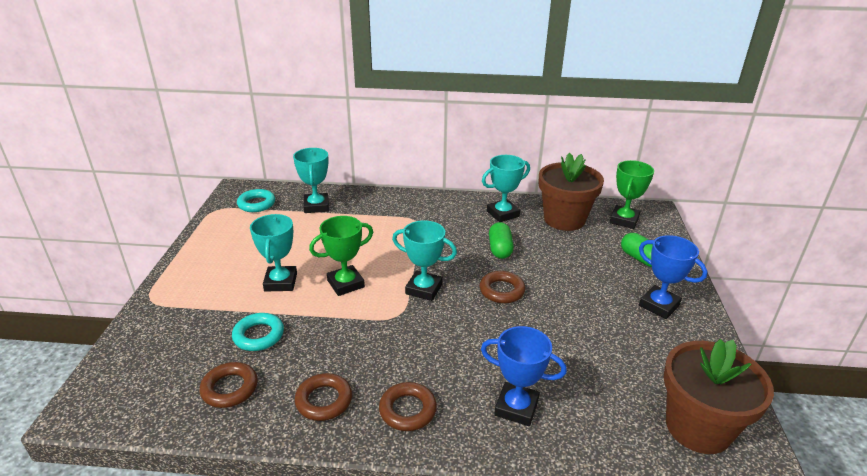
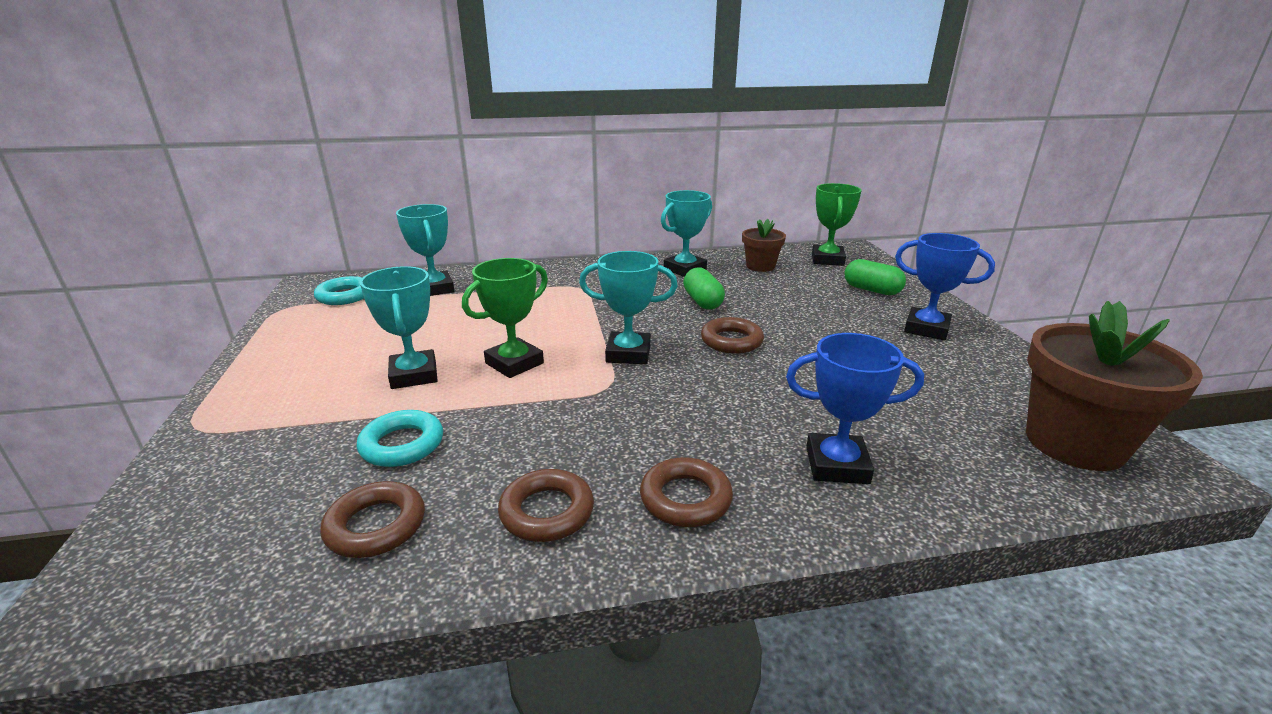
camera: 15 degrees left, 5 degrees down
brown flower pot [539,153,604,231] -> brown flower pot [742,219,786,272], size x0.55

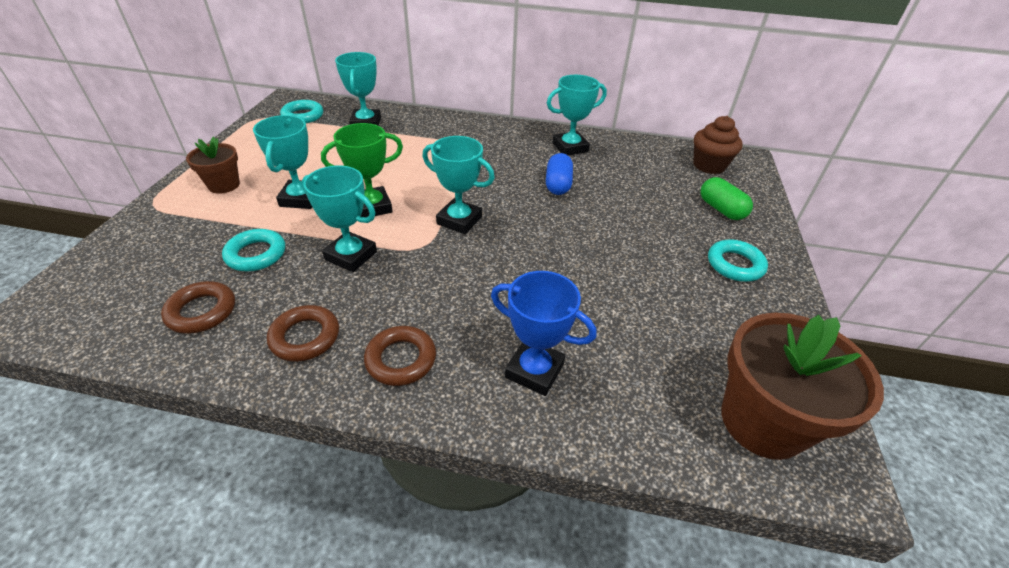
camera: 20 degrees right, 15 degrees up
green capsule [683,267,725,310] -> blue capsule [546,153,573,195]
brown ring [701,317,764,354] -> none
brown flower pot [742,219,786,272] -> brown flower pot moved to [186,136,240,194]
green trophy [812,183,862,266] -> brown cupcake [693,116,743,174]
blue trophy [895,233,995,340] -> turquoise ring [708,239,768,282]
none -> turquoise trophy [302,166,377,272]

